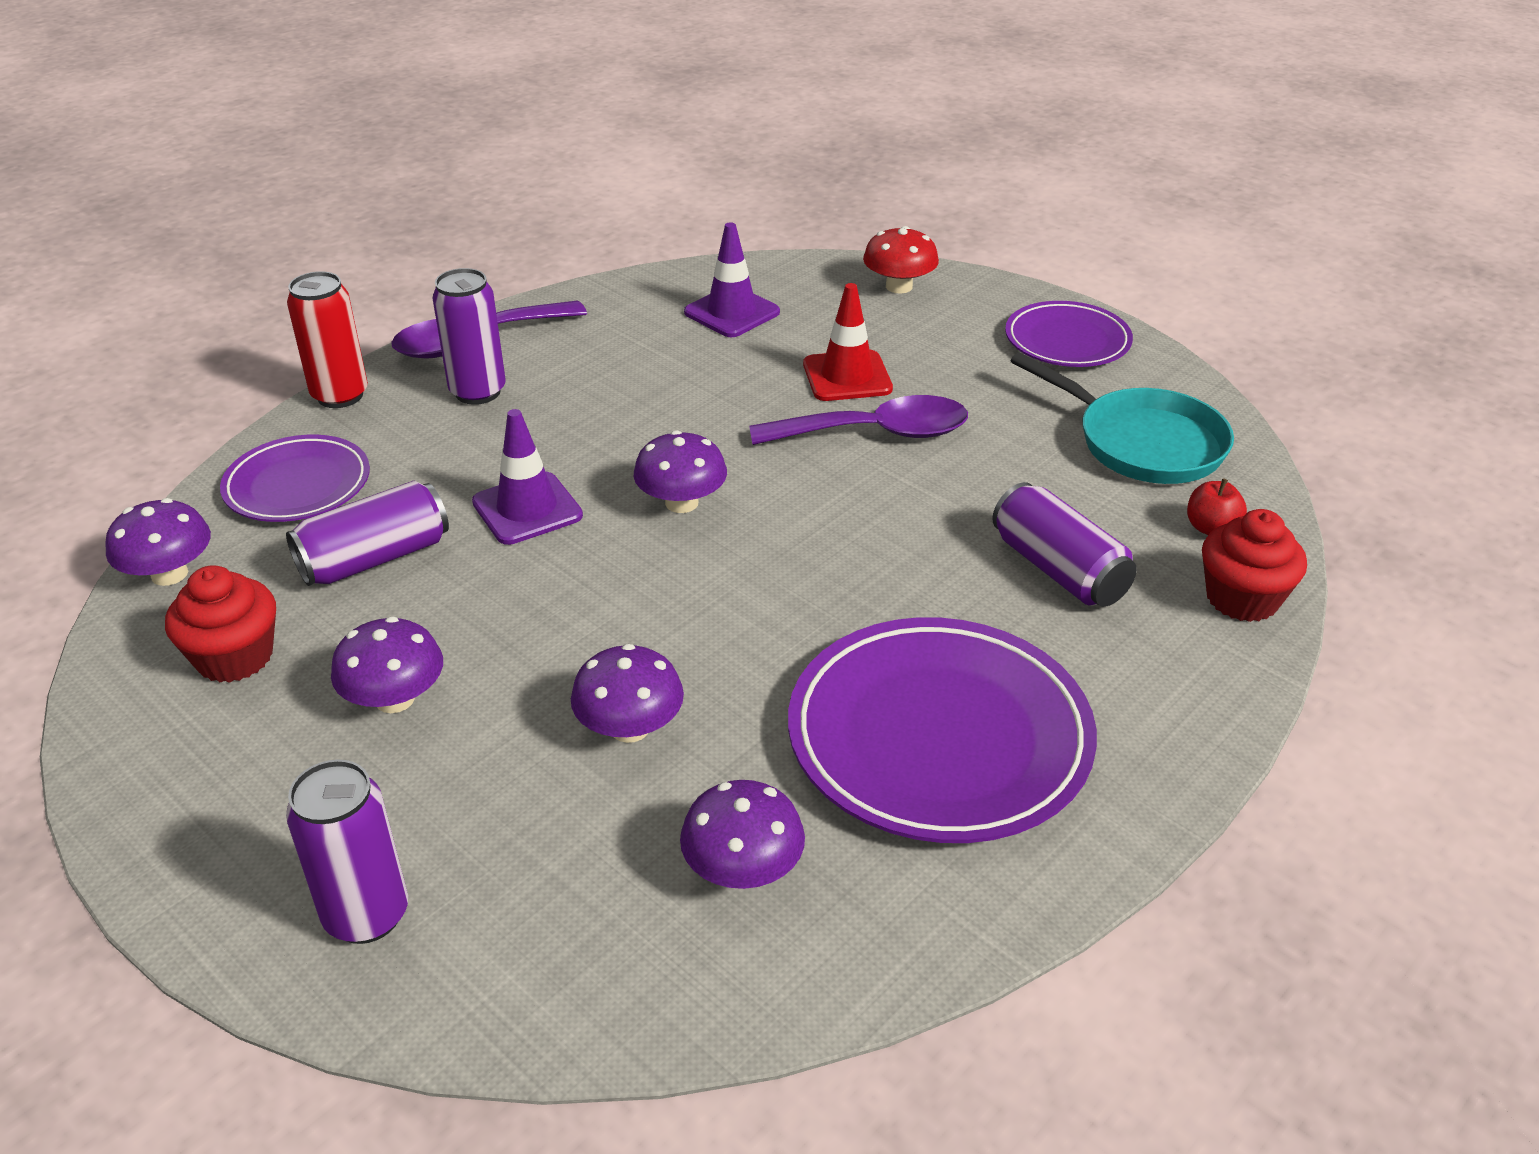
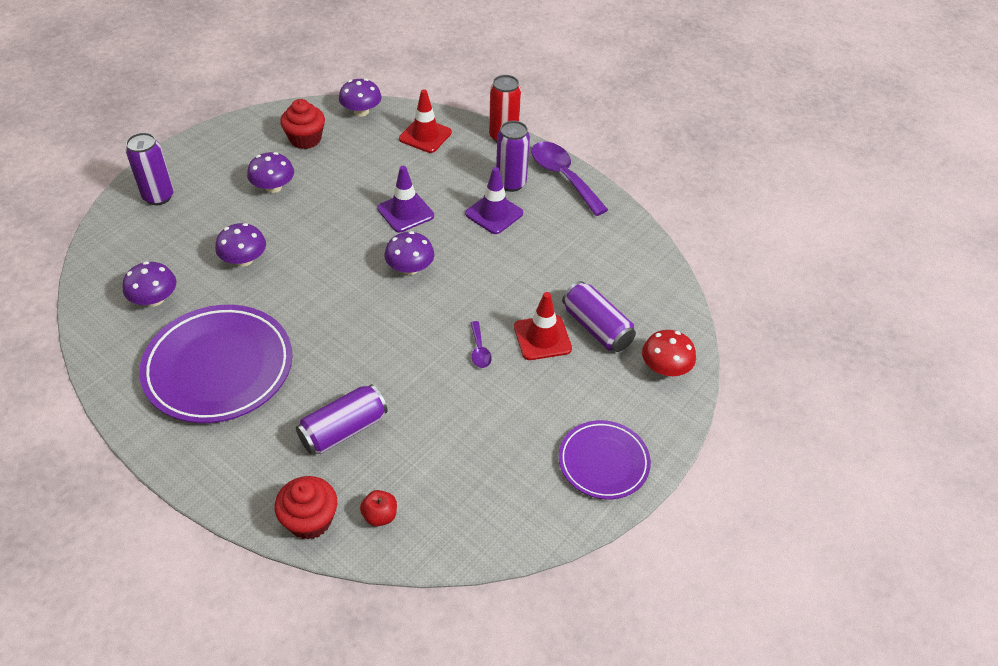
camera: 85 degrees right, 10 degrees up
purple plate [220,435,370,522] -> red traffic cone [399,89,452,153]
purple can [286,481,449,586] -> purple can moved to [562,281,636,352]
purple traffic cone [684,222,780,337] -> purple traffic cone moved to [465,167,523,234]
purple spoon [749,395,968,445] -> purple spoon [471,321,492,368], size x0.47
turquoise pan [1010,352,1234,484] -> none

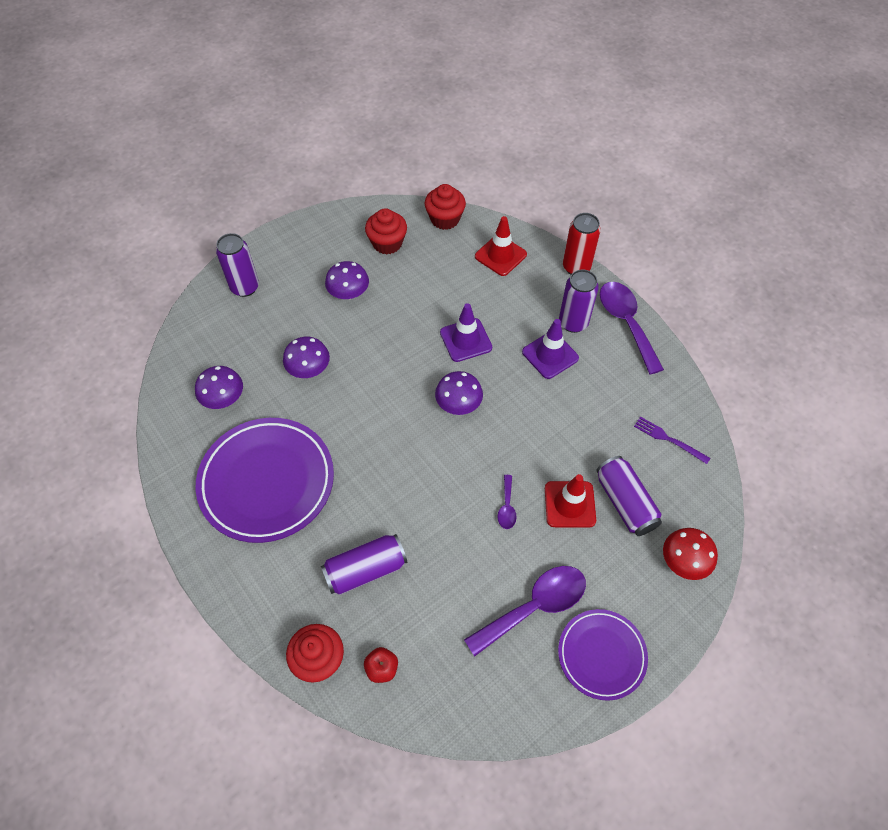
camera: 15 degrees right, 10 degrees up
purple mushroom [339,79,382,117] -> red cupcake [424,184,466,230]
none -> purple spoon [464,566,586,657]
none -> purple fork [634,416,710,464]

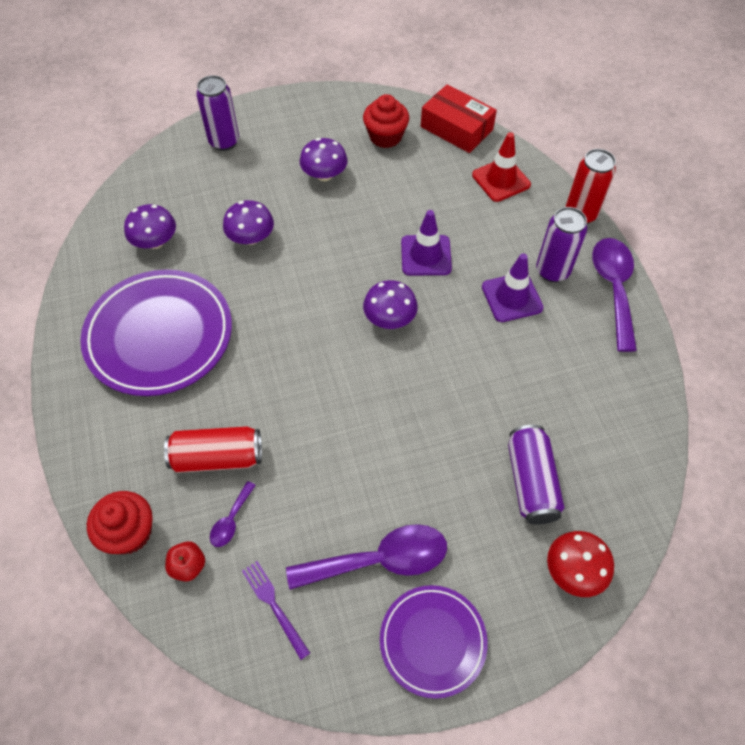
camera: 20 degrees right, 0 degrees up
purple can [321,534,408,595] -> red can [164,426,262,473]
red cupcake [424,184,466,230] -> red box [421,84,497,153]
purple spoon [497,475,517,529] -> purple spoon moved to [210,481,256,547]
red traffic cone [545,474,596,528] -> none
purple fork [634,416,710,464] -> purple fork moved to [242,561,310,660]

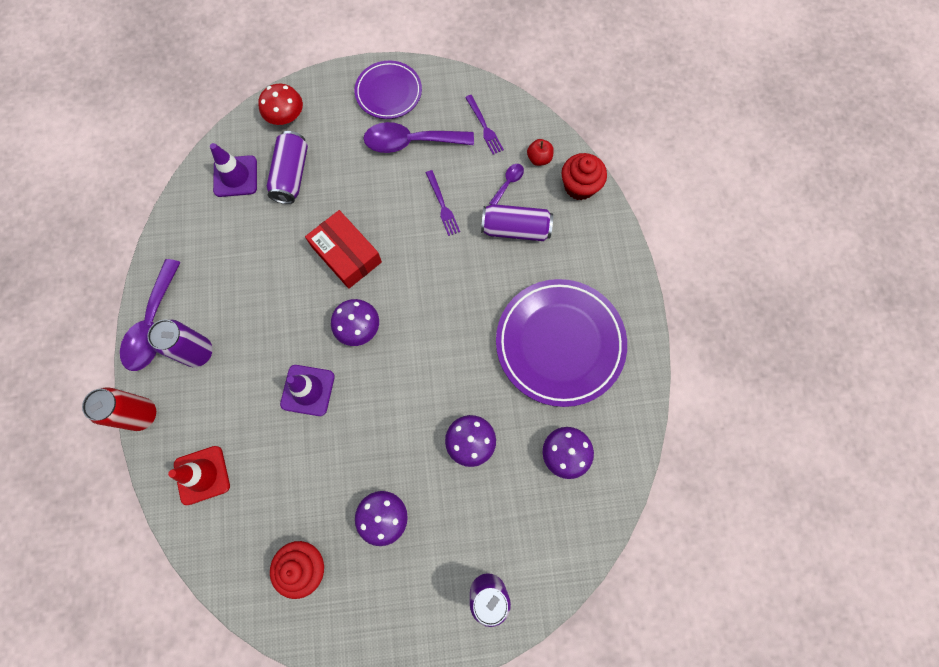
camera: 170 degrees left, 15 degrees up
red can [164,426,262,473] -> purple can [481,204,553,241]
red box [421,84,497,153] -> red box moved to [305,210,382,289]
purple traffic cone [482,253,544,322] -> purple traffic cone moved to [210,143,257,197]
none -> purple fork [426,170,460,236]

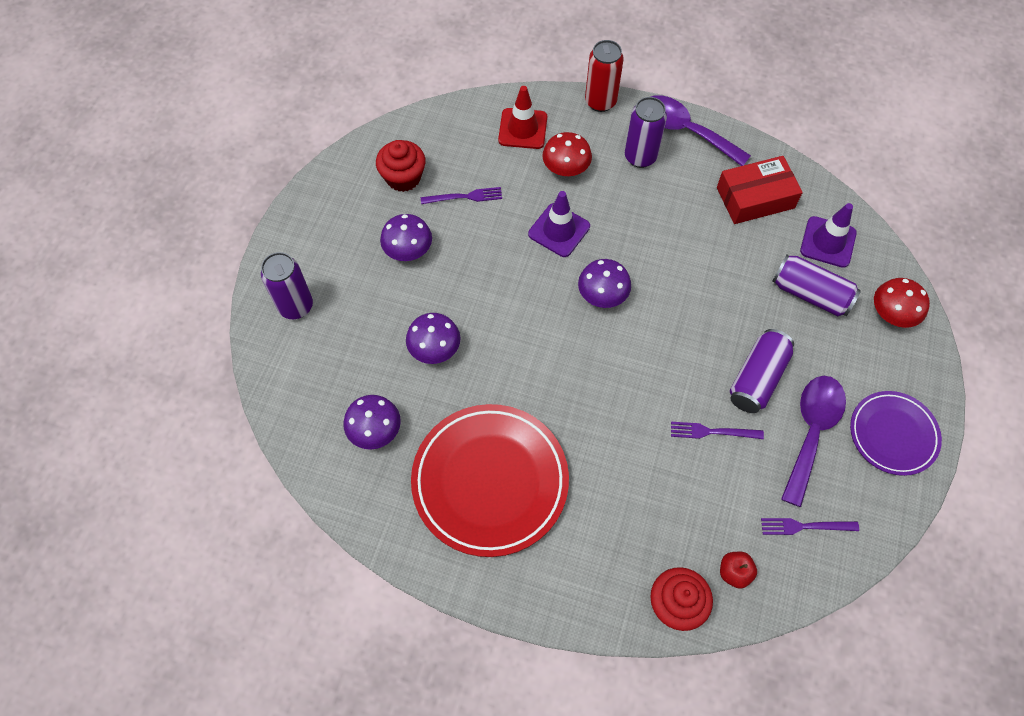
camera: 115 degrees right, 10 degrees down
red box [305,210,382,289] -> red box moved to [717,156,803,224]
purple can [481,204,553,241] -> purple can moved to [730,329,794,413]
purple spoon [489,164,524,205] -> none
purple plate [496,279,627,407] -> red plate [411,404,569,557]
none -> purple fork [421,187,502,204]
none -> red mushroom [543,132,592,176]

